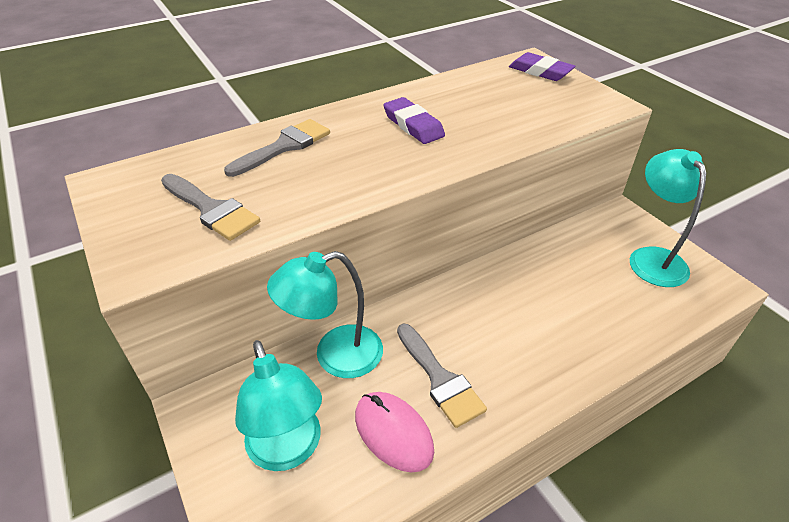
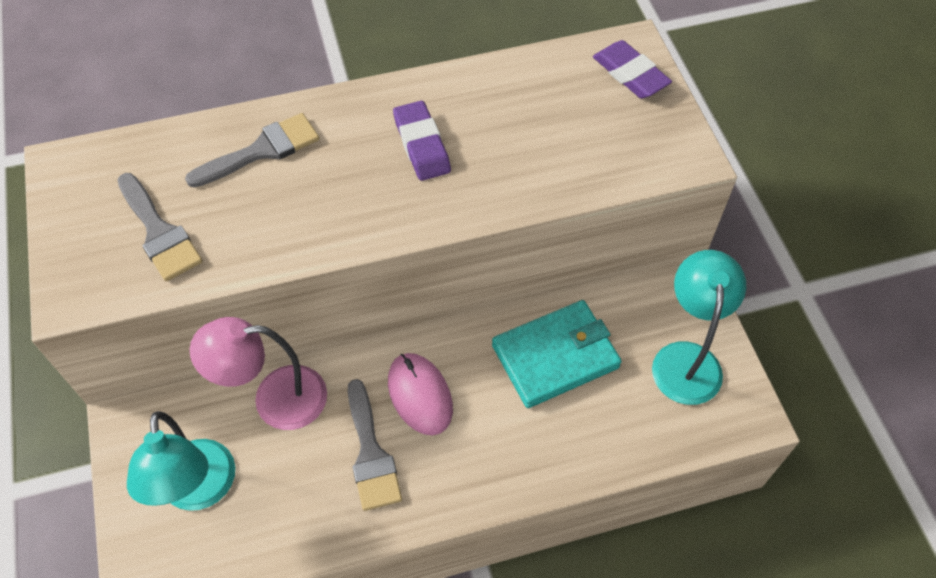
camera: 15 degrees right, 15 degrees up
turquoise lamp [267,251,383,378] -> pink lamp [190,317,327,430]
pink mouse [355,392,434,473] -> pink mouse moved to [388,353,453,436]
none -> turquoise wallet [492,300,622,408]

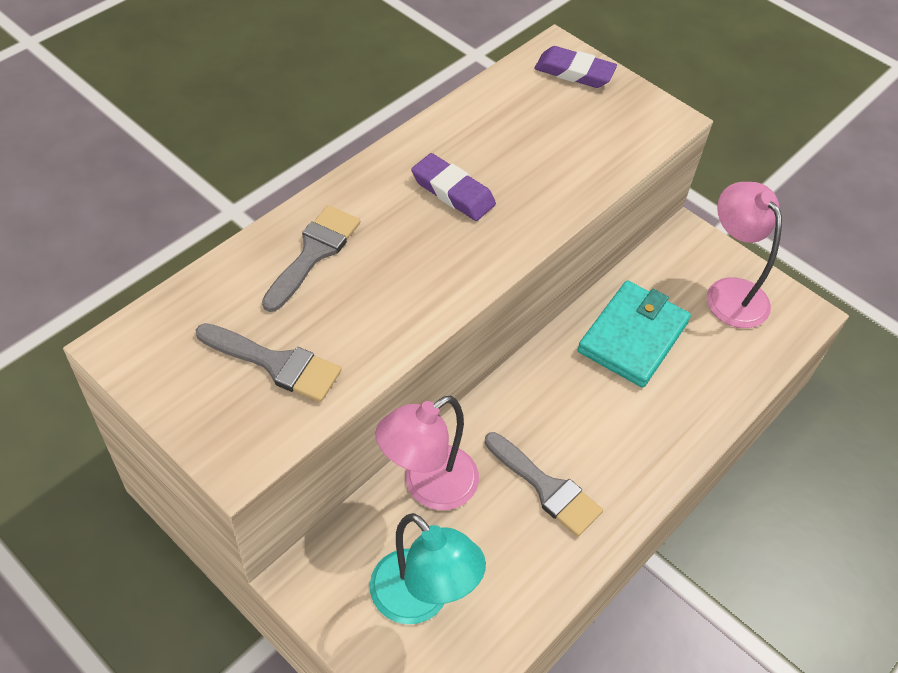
camera: 35 degrees left, 5 degrees down
pink mouse [388,353,453,436] -> none
turquoise lamp [652,250,746,405] -> pink lamp [707,182,782,328]

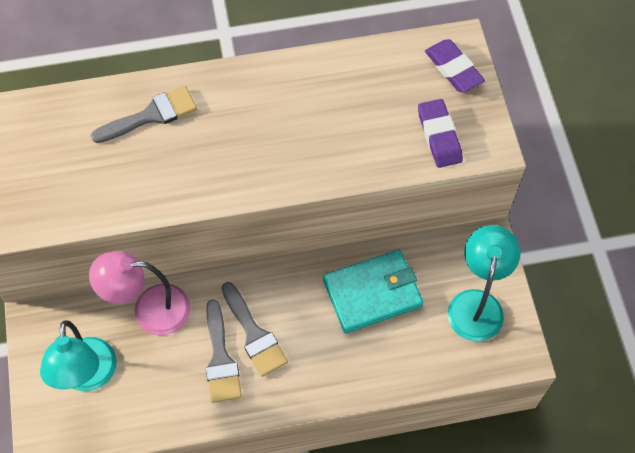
camera: 40 degrees right, 10 degrees up
grey brush [196,323,342,402] -> grey brush moved to [221,282,288,377]
purple eraser [411,153,496,221] -> purple eraser moved to [418,99,463,168]
pink lamp [707,182,782,328] -> turquoise lamp [448,225,521,342]

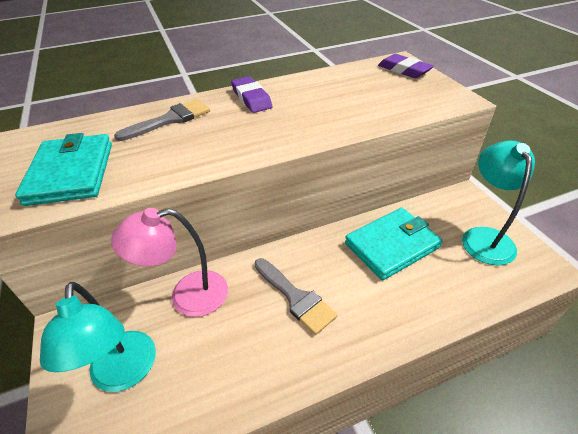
camera: 10 degrees left, 20 degrees down
grey brush [206,299,242,403] -> none
purple eraser [418,99,463,168] -> purple eraser moved to [231,76,273,113]
none -> turquoise wallet [15,133,112,206]

